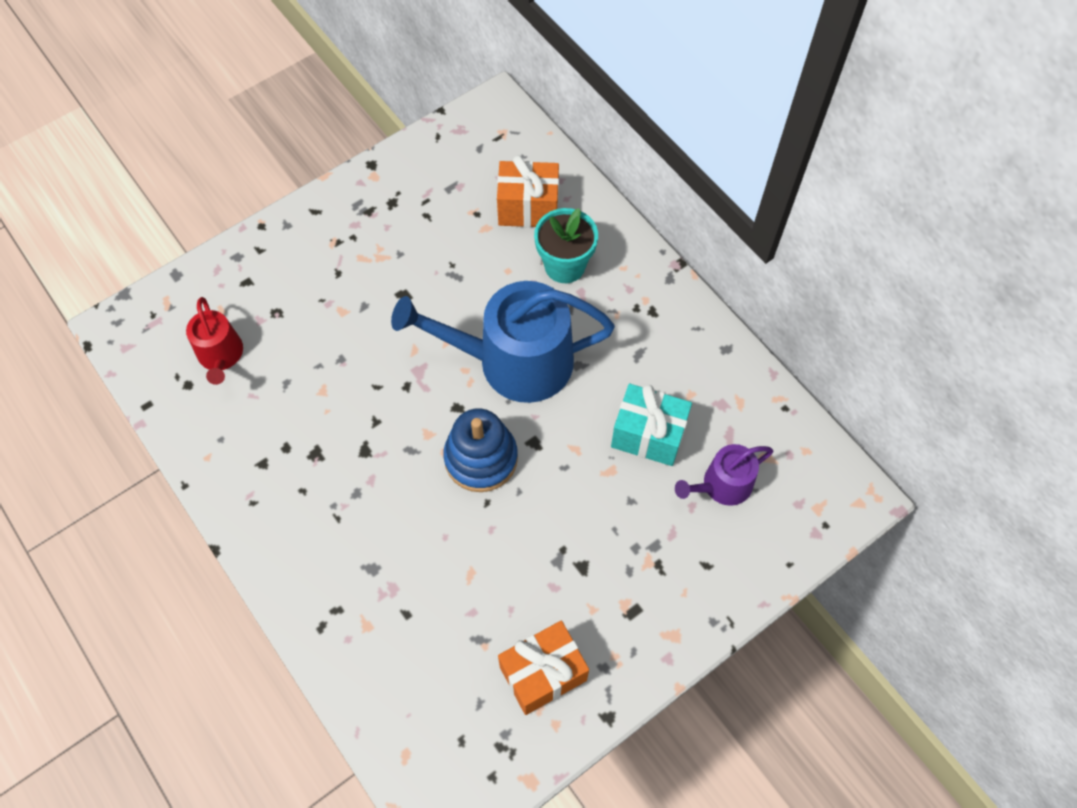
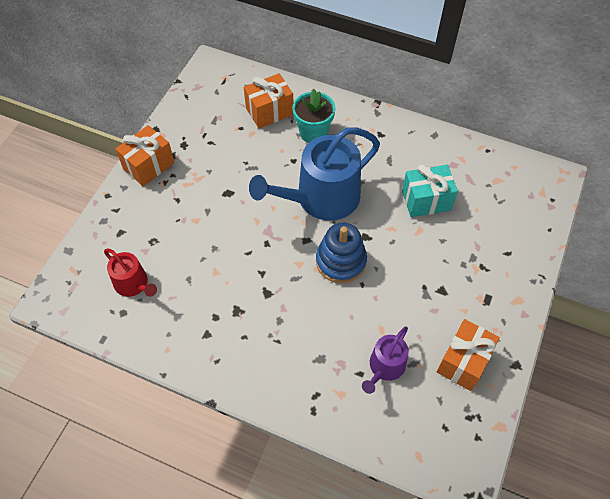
camera: 30 degrees left, 5 degrees down
purple watering can [675,444,773,506] -> purple watering can moved to [362,326,409,394]
none -> orange gift [115,125,175,186]

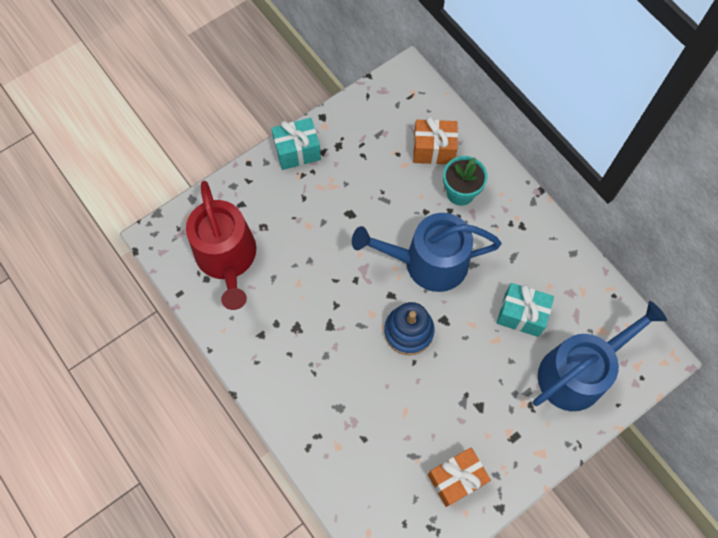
camera: 30 degrees right, 10 degrees up
red watering can [104,249,157,297] -> red watering can [186,181,256,310], size x1.96
orange gift [115,125,175,186] -> turquoise gift [271,118,321,170]
purple watering can [362,326,409,394] -> none
none -> blue watering can [533,301,667,411]

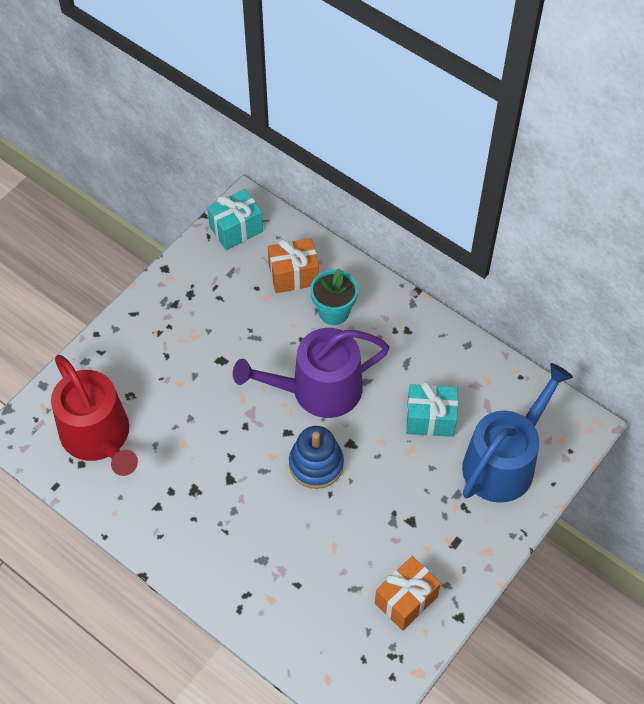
camera: 15 degrees left, 10 degrees down
turquoise gift [271,118,321,170] -> turquoise gift moved to [207,189,263,250]
blue watering can [352,213,502,292] -> purple watering can [233,328,390,418]

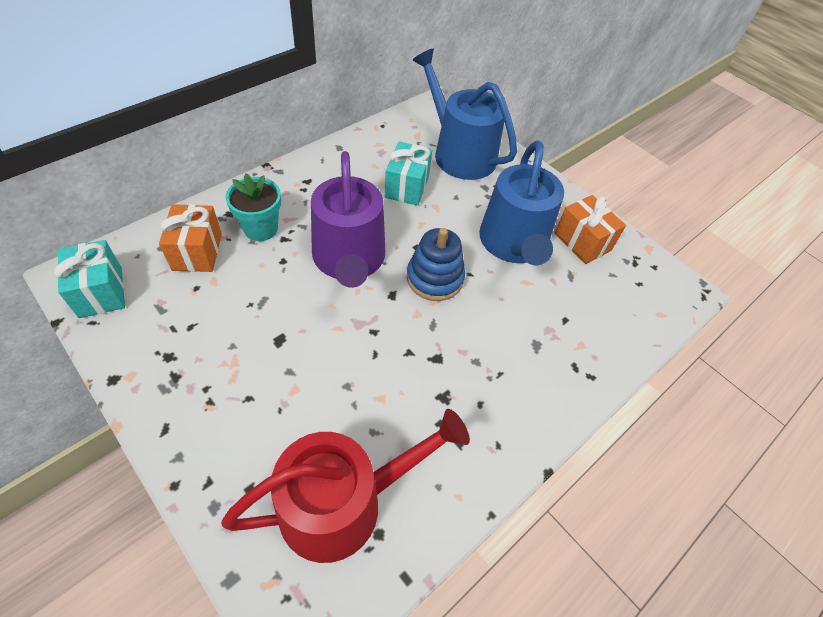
camera: 85 degrees left, 5 degrees down
none -> blue watering can [479,140,564,265]

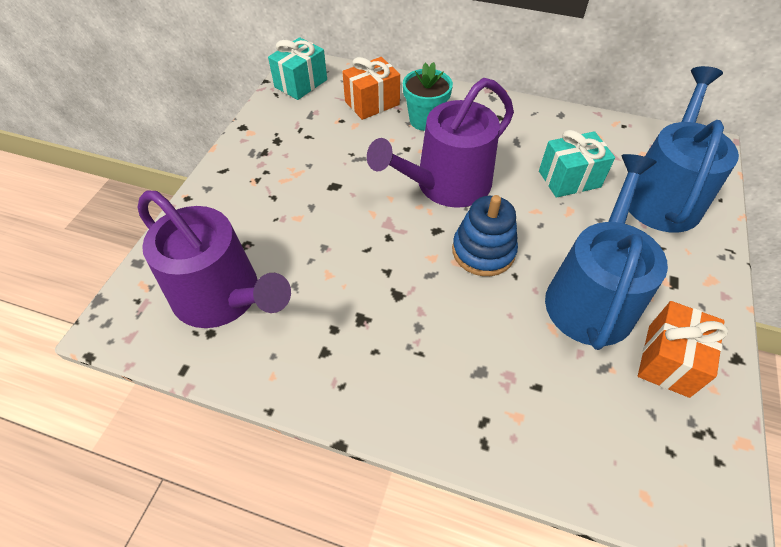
camera: 65 degrees right, 0 degrees up
red watering can [221,409,470,563] -> purple watering can [137,191,291,328]
blue watering can [479,140,564,265] -> blue watering can turned 135 degrees clockwise [545,154,668,350]

